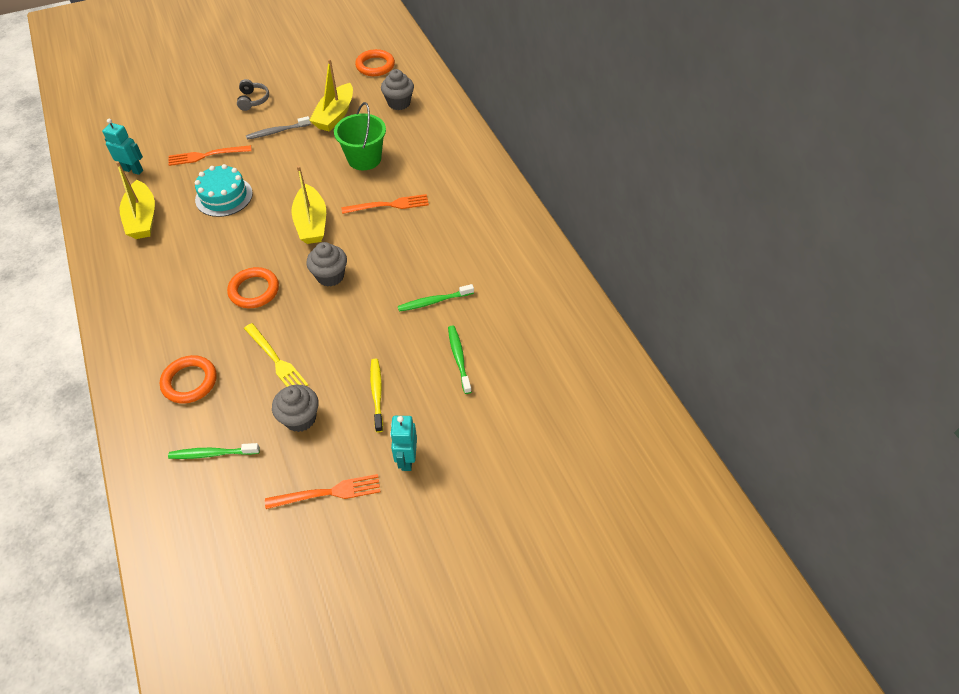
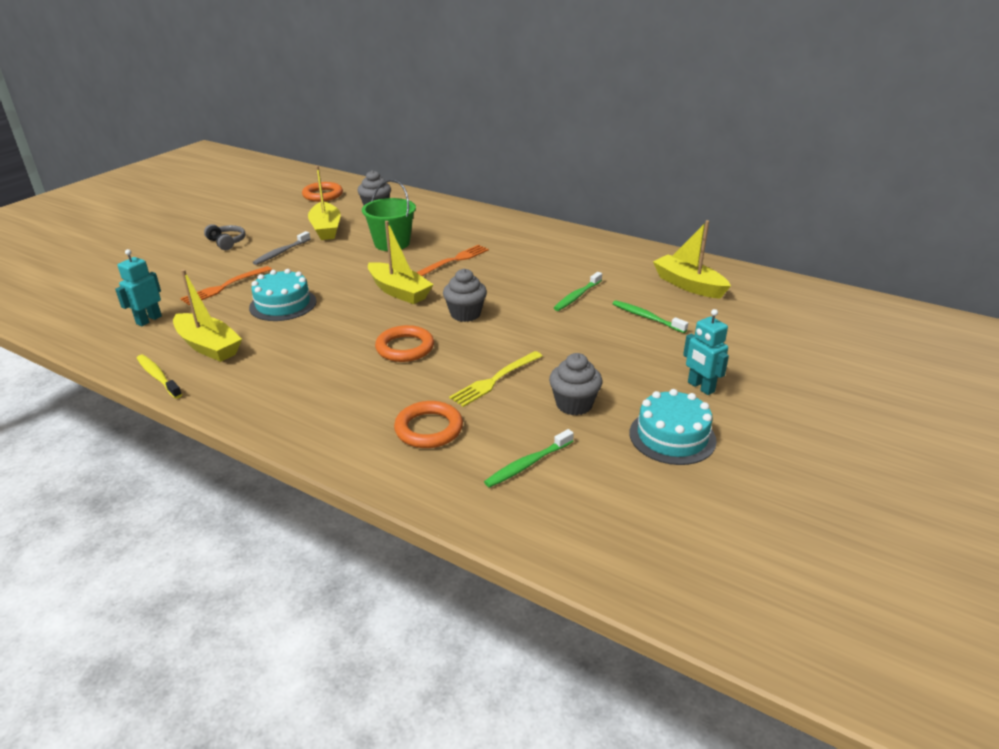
camera: 35 degrees left, 20 degrees down
turquoise robot [102,119,143,175] -> turquoise robot turned 45 degrees counterclockwise [115,249,162,326]
yellow fork [244,323,308,387] -> yellow fork turned 120 degrees clockwise [449,351,542,407]
orange fork [265,474,380,509] -> turquoise cake [629,389,717,465]
yellow toothbrush [370,359,383,432] -> yellow toothbrush moved to [137,355,182,399]
none -> yellow boat [653,220,731,299]

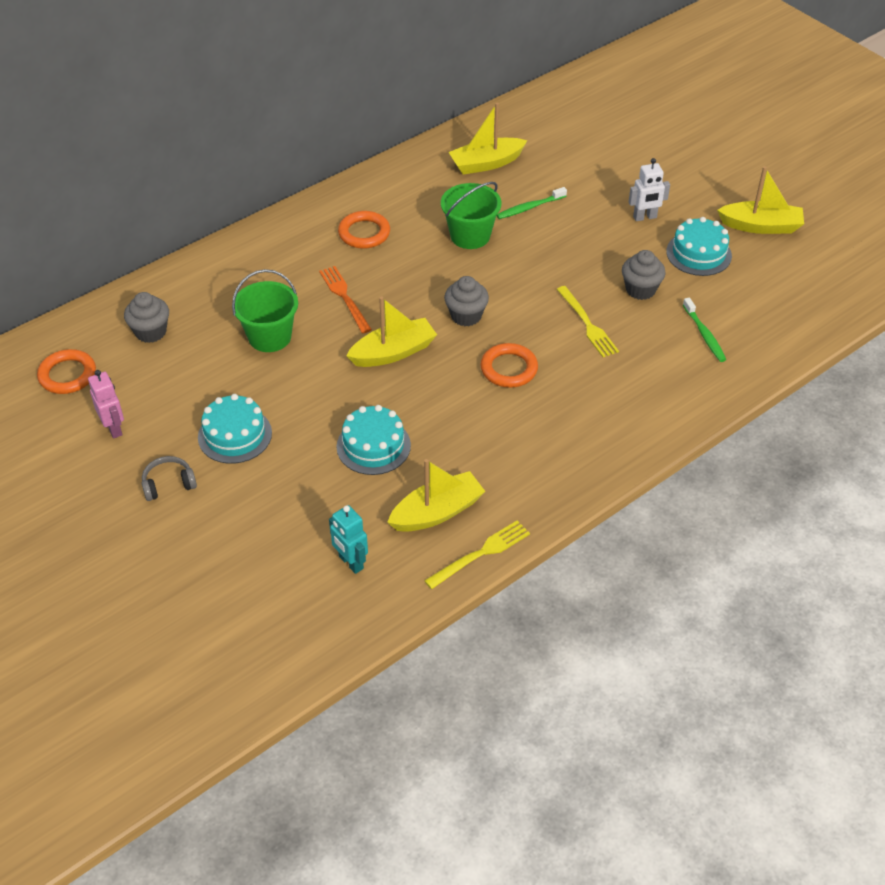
camera: 70 degrees left, 15 degrees up
yellow toothbrush [137,355,182,399] -> yellow fork [424,520,530,589]
orange fork [180,266,272,305] -> none
grey toothbrush [252,231,310,265] -> turquoise cake [198,394,272,464]
yellow boat [308,166,341,240] -> yellow boat moved to [717,166,804,234]
orange ring [394,401,463,448] -> orange ring moved to [338,211,390,249]
green toothbrush [554,272,602,311] -> green bucket [441,182,501,249]
turquoise robot [683,309,729,395] -> white robot [629,158,670,221]
none -> pink robot [88,370,124,439]

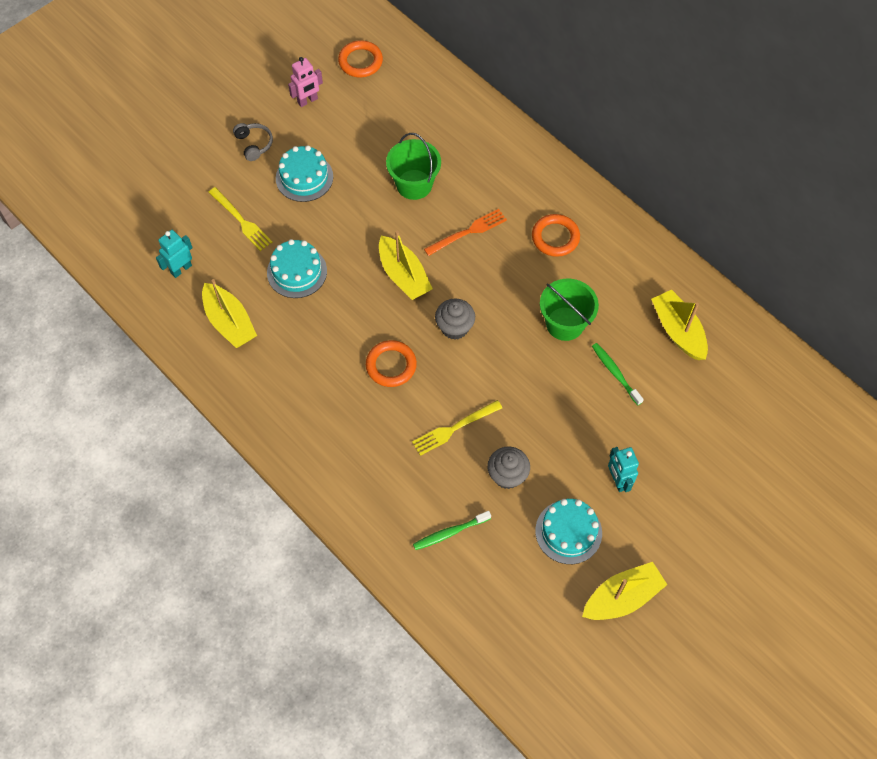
camera: 85 degrees right, 15 degrees up
grey cupcake [124,292,169,343] -> none
yellow fork [424,520,530,589] -> yellow fork moved to [208,187,272,251]
white robot [629,158,670,221] -> turquoise robot [608,447,639,492]
yellow boat [717,166,804,234] -> yellow boat turned 120 degrees counterclockwise [582,562,668,620]

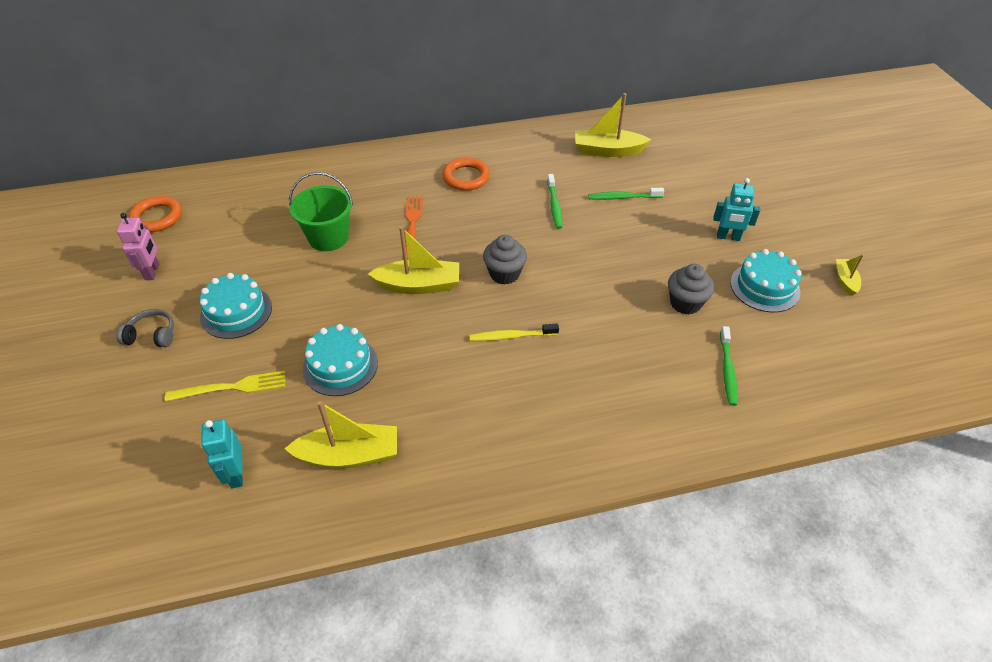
camera: 60 degrees left, 15 degrees down
orange ring [366,340,417,387] -> yellow toothbrush [469,323,559,341]
yellow fork [412,400,502,456] -> none
green bucket [540,279,599,341] -> green toothbrush [547,174,563,229]
yellow boat [582,562,668,620] -> yellow boat [836,254,864,296], size x0.53

